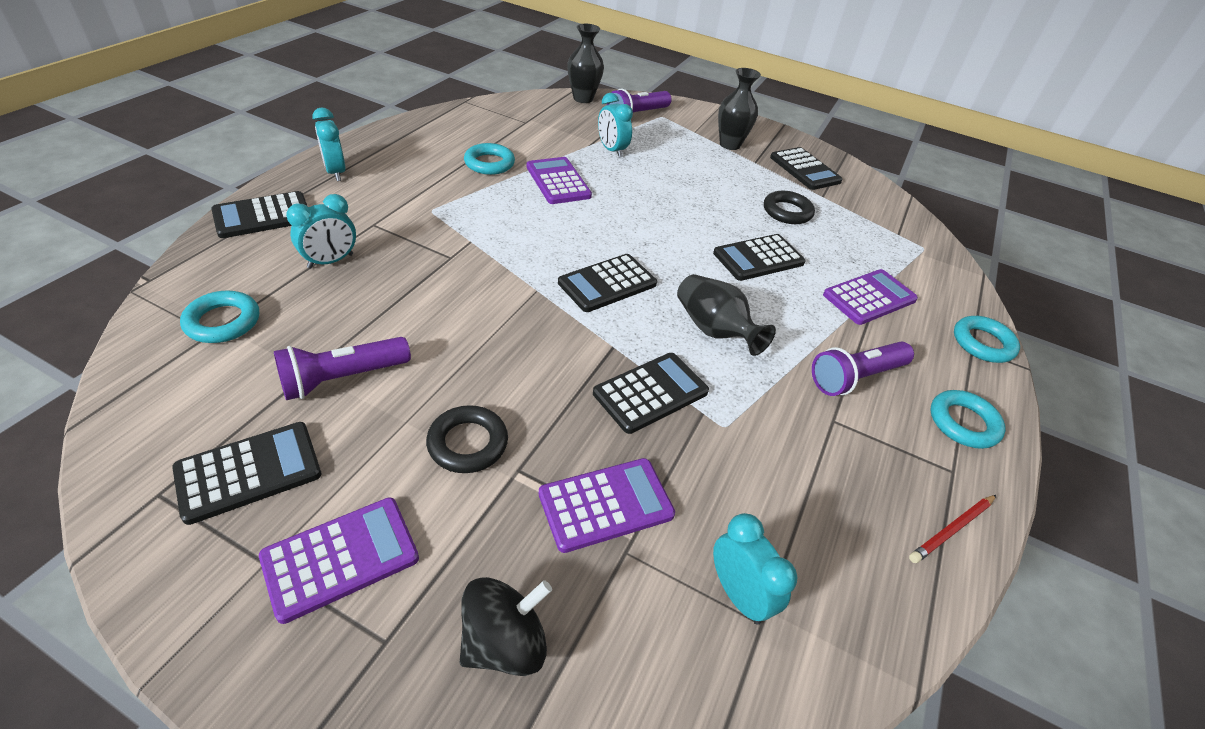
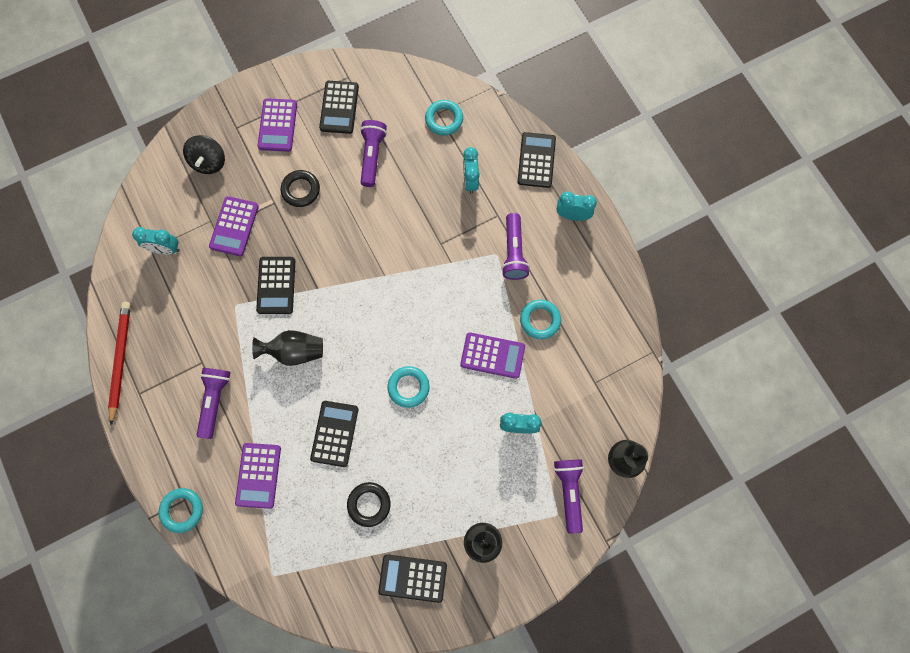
camera: 130 degrees right, 30 degrees up
black calculator [558,254,657,312] -> none
red pencil [909,495,996,563] -> red pencil [108,302,131,425], size x1.74
turquoise ring [930,390,1006,449] -> turquoise ring moved to [388,366,430,408]
none -> purple flashlight [501,213,530,280]

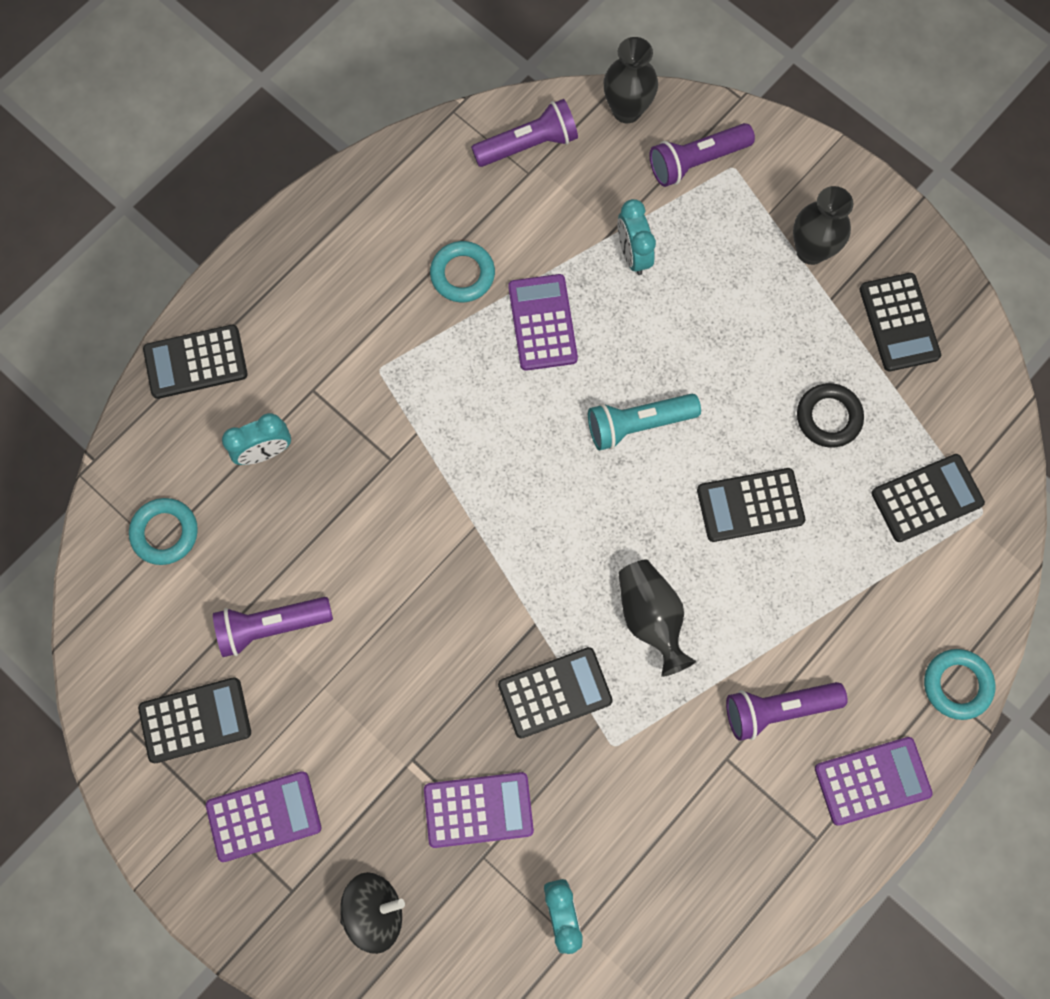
camera: 110 degrees left, 0 degrees up
red pencil [108,302,131,425] -> none
purple calculator [235,443,281,509] -> purple calculator moved to [815,737,933,826]
black ring [281,170,320,207] -> none
turquoise ring [388,366,430,408] -> turquoise flashlight [588,394,701,450]
purple flashlight [501,213,530,280] -> purple flashlight moved to [471,99,578,167]
turquoise clock [556,191,597,221] -> none
none -> black calculator [871,454,985,542]

